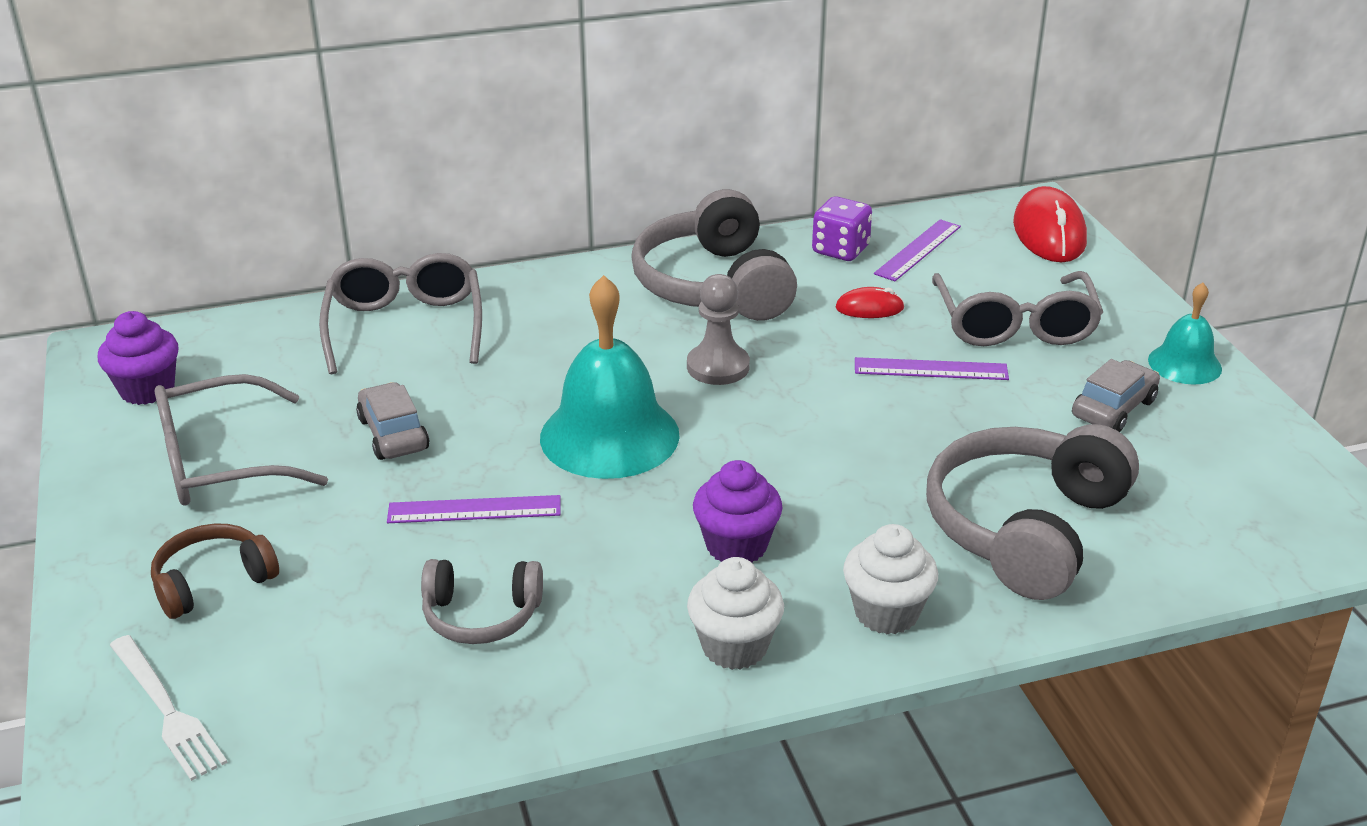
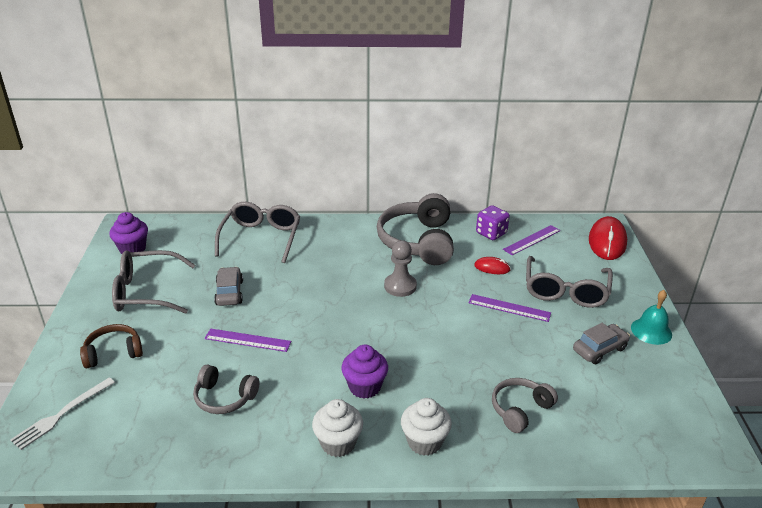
camera: 15 degrees right, 0 degrees up
white fork [110,635,228,781] -> white fork turned 60 degrees clockwise [10,378,115,450]
turquoise bell [540,275,680,479] -> none
grey headphones [926,424,1139,600] -> grey headphones [492,378,558,433], size x0.54

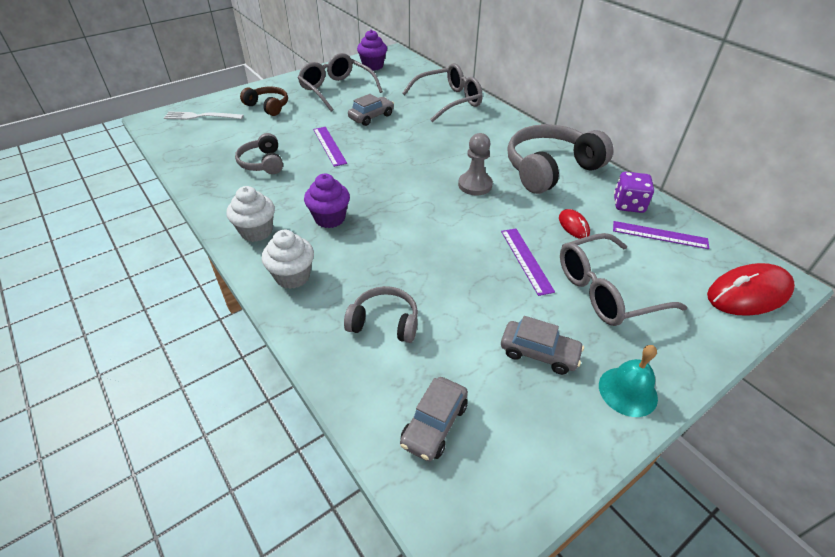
camera: 55 degrees right, 10 degrees up
none -> grey car [400,377,468,461]

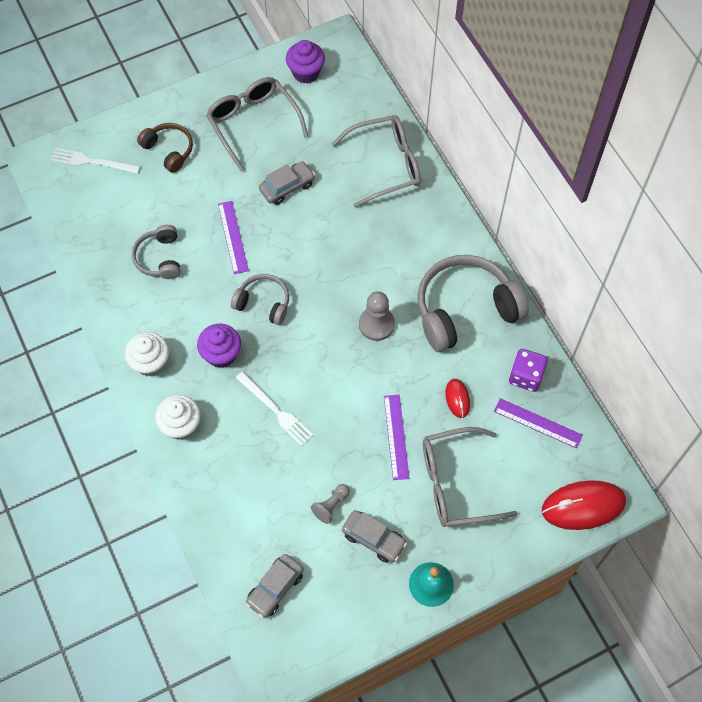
camera: 10 degrees right, 20 degrees up
grey headphones [344,286,418,343] -> grey headphones moved to [231,274,289,325]
none -> white fork [236,372,313,446]
none -> grey pawn [311,484,350,524]

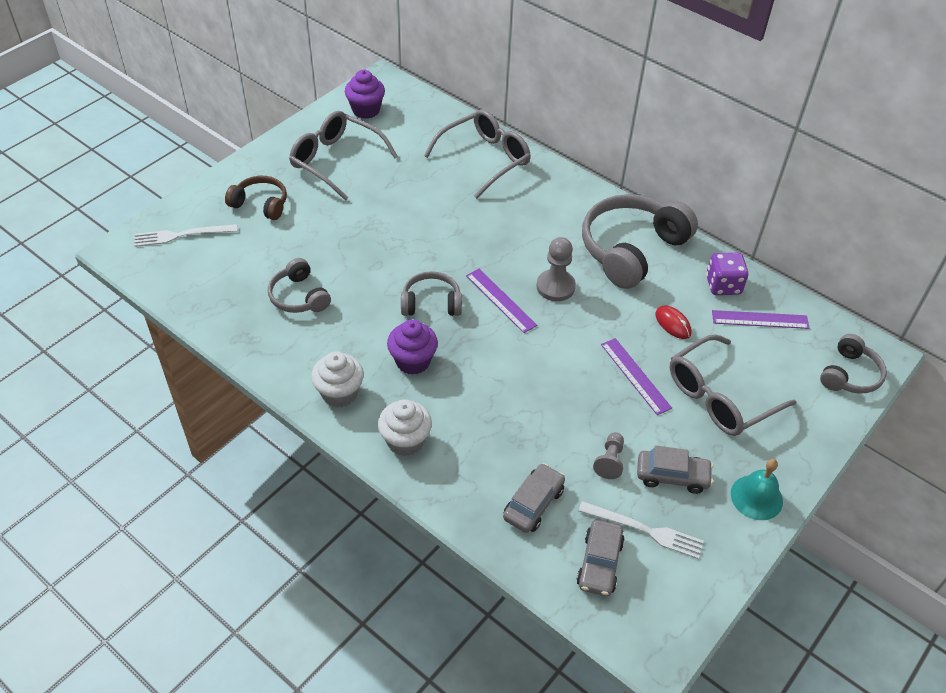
camera: 25 degrees left, 15 degrees down
purple ruler [218,201,249,274] -> purple ruler moved to [466,269,537,333]
white fork [236,372,313,446] -> white fork moved to [578,501,704,559]
grey car [259,161,315,205] -> grey car moved to [503,463,565,533]
red mouse [542,480,626,530] -> grey headphones [820,334,887,394]

